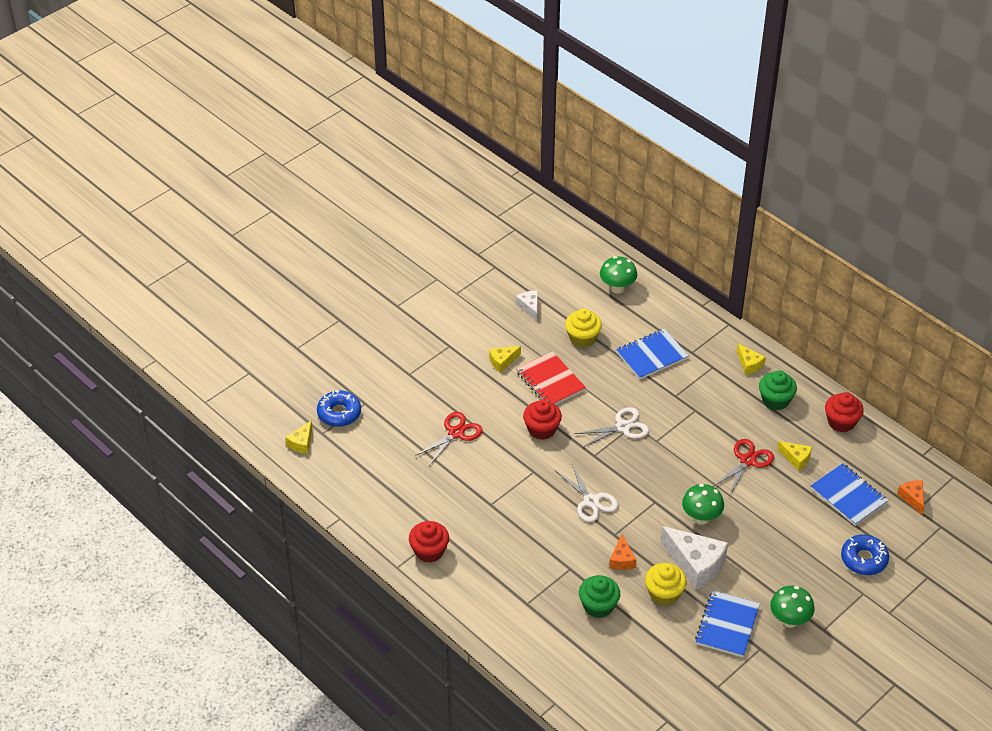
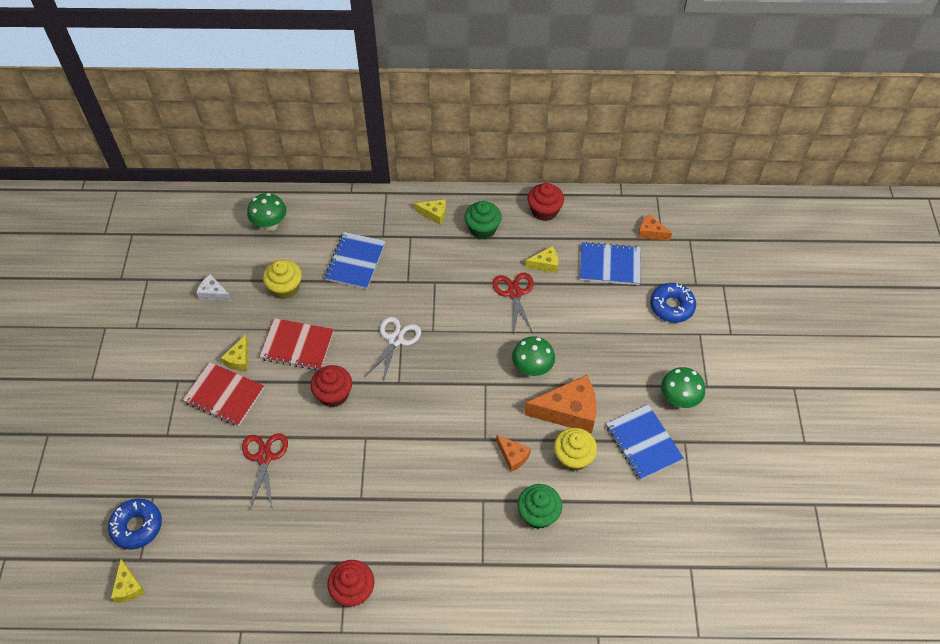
camera: 45 degrees left, 10 degrees up
white scissors [555,462,618,522] -> none
white cheese [660,526,728,590] -> orange cheese [524,375,596,433]
none -> red notebook [183,362,264,426]

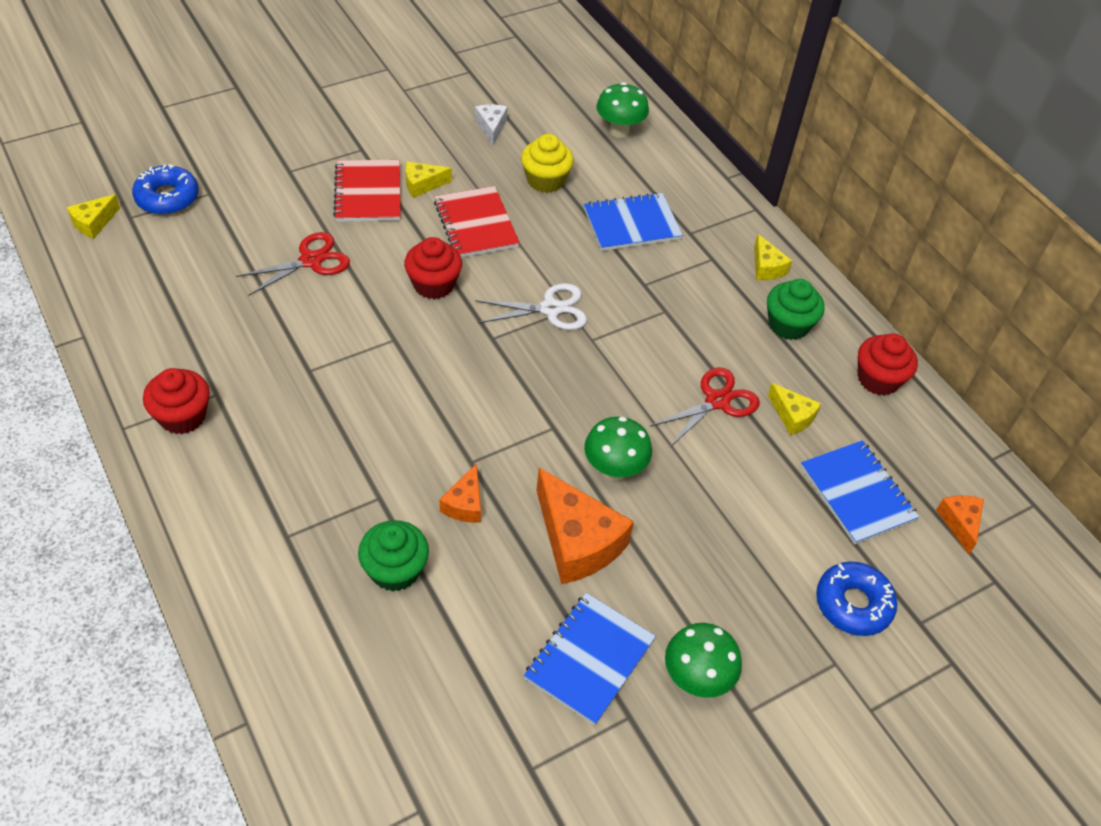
camera: 55 degrees right, 5 degrees down
yellow cupcake [554,428,597,471] -> none

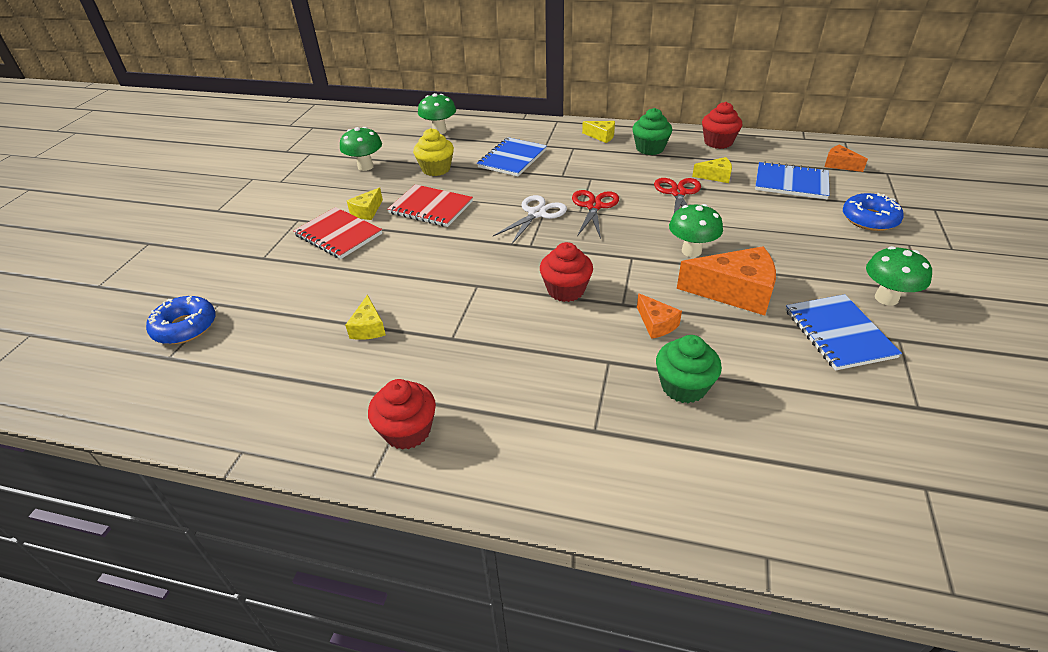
camera: 40 degrees left, 10 degrees down
yellow cheese [67,194,120,239] -> yellow cheese moved to [345,295,386,340]
red scissors [236,232,350,295] -> red scissors moved to [572,190,619,239]
red cupcake [404,237,462,299] -> red cupcake moved to [540,242,593,302]
white cheese [475,105,508,145] -> green mushroom [340,127,382,171]

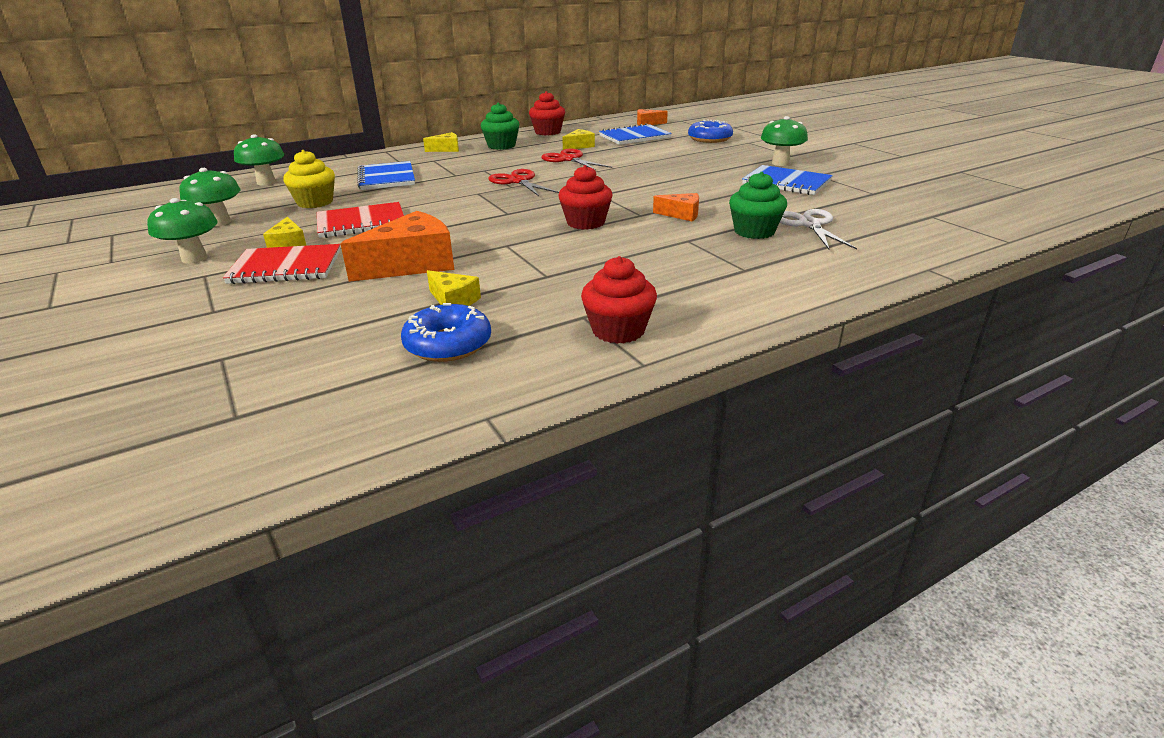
camera: 45 degrees left, 10 degrees down
blue donut [146,296,215,344] -> blue donut moved to [401,303,491,362]
white scissors [493,195,567,245] -> white scissors moved to [780,209,857,249]
green mushroom [669,204,723,257] -> green mushroom moved to [147,198,218,263]
orange cheese [677,246,776,316] -> orange cheese moved to [340,211,454,282]

